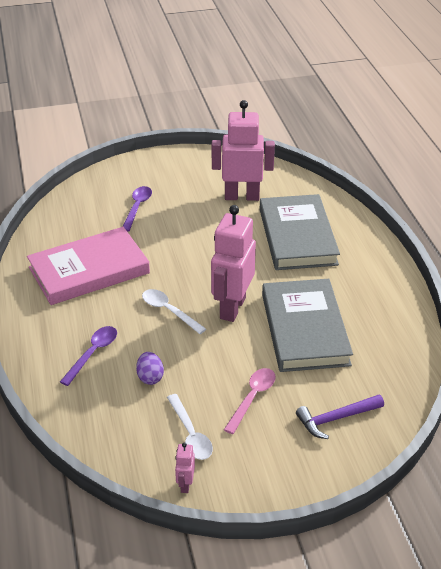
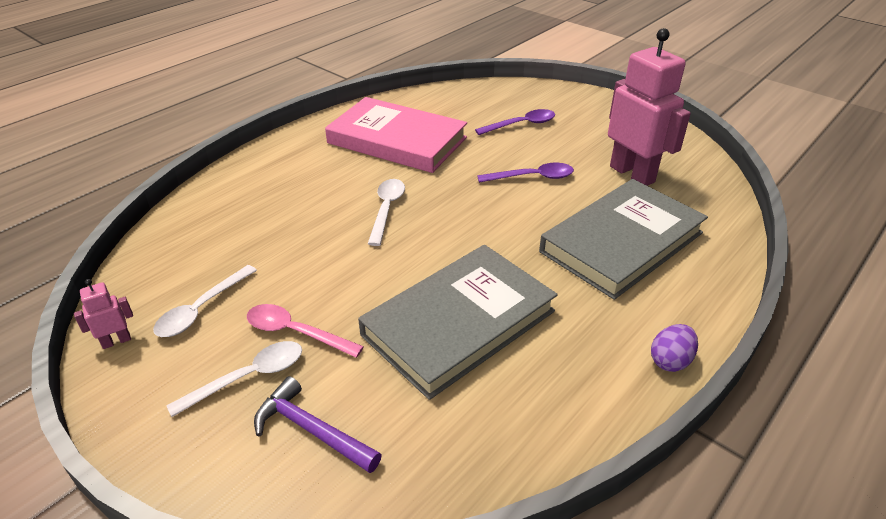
camera: 55 degrees right, 0 degrees up
purple spoon [60,326,117,386] -> purple spoon moved to [477,163,574,183]
purple egg [136,352,164,385] -> purple egg moved to [651,324,698,372]
pink robot [211,205,256,322] -> none
pink spoon [224,368,276,434] -> pink spoon turned 150 degrees counterclockwise [247,304,364,358]
none -> white spoon [166,341,302,417]

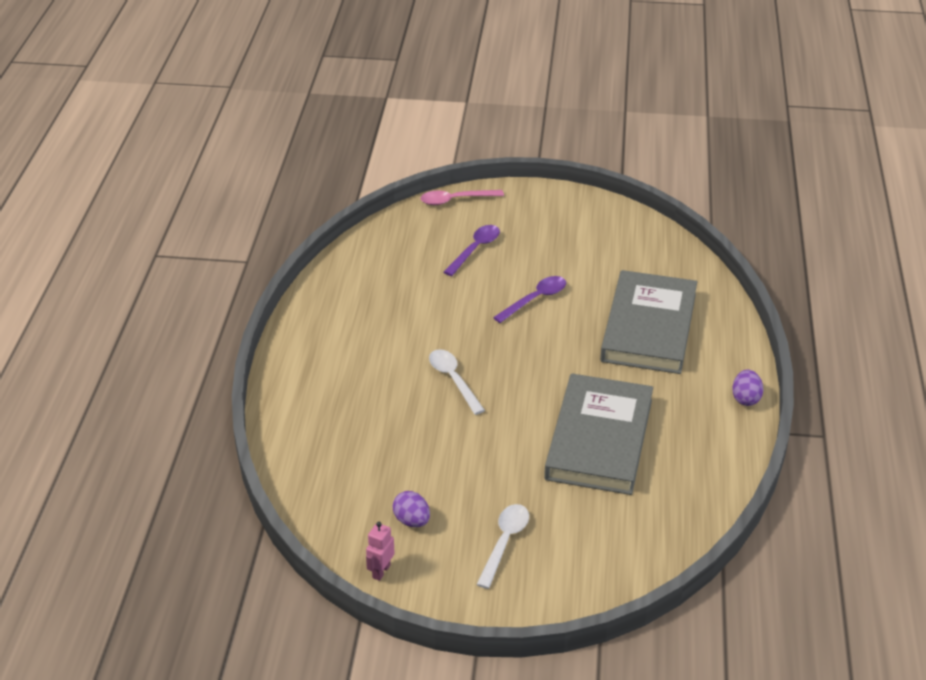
camera: 35 degrees left, 0 degrees up
white spoon [153,265,257,337] -> purple egg [392,491,430,527]
pink spoon [247,304,364,358] -> pink spoon moved to [421,190,504,205]
purple hammer [254,376,382,473] -> none
pink book [325,97,467,173] -> none
pink robot [608,28,691,186] -> none

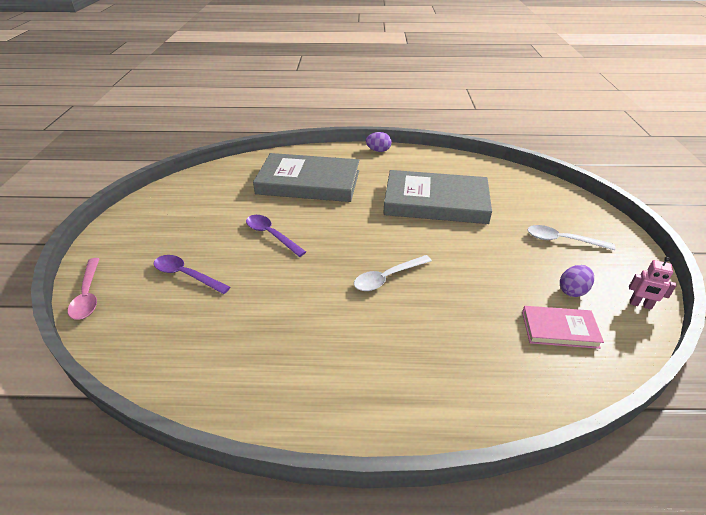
camera: 95 degrees left, 0 degrees up
none -> pink book [522,306,604,349]

